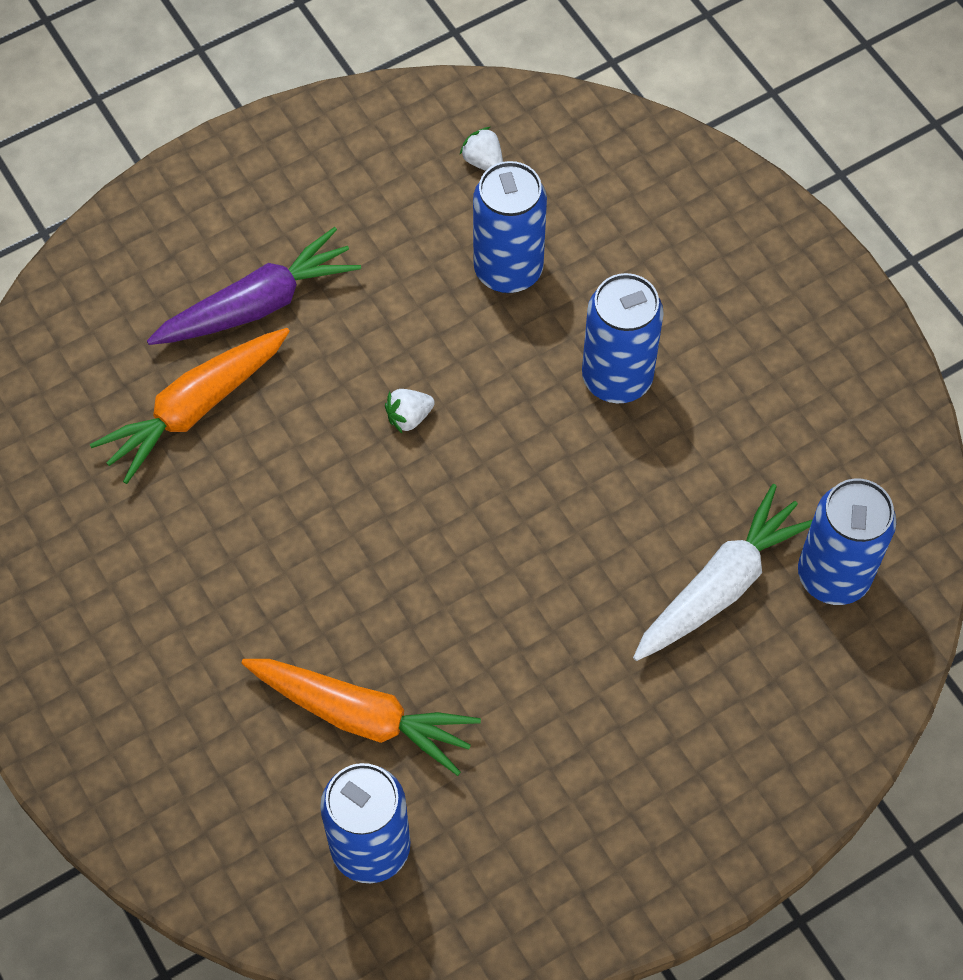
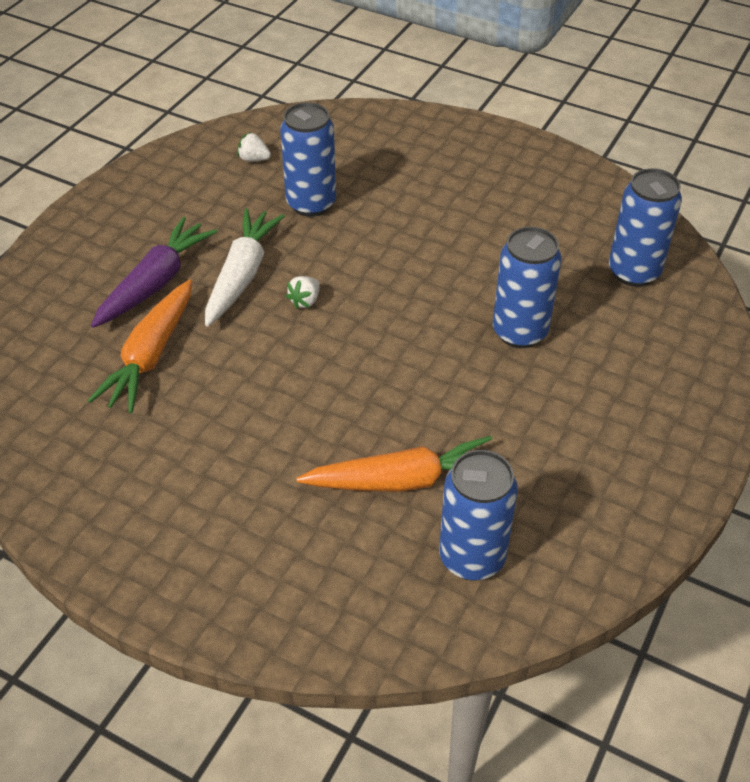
camera: 30 degrees left, 15 degrees down
blue can [582,273,664,403] -> blue can moved to [493,227,561,348]
white carrot [633,484,812,661] -> white carrot moved to [205,208,285,326]

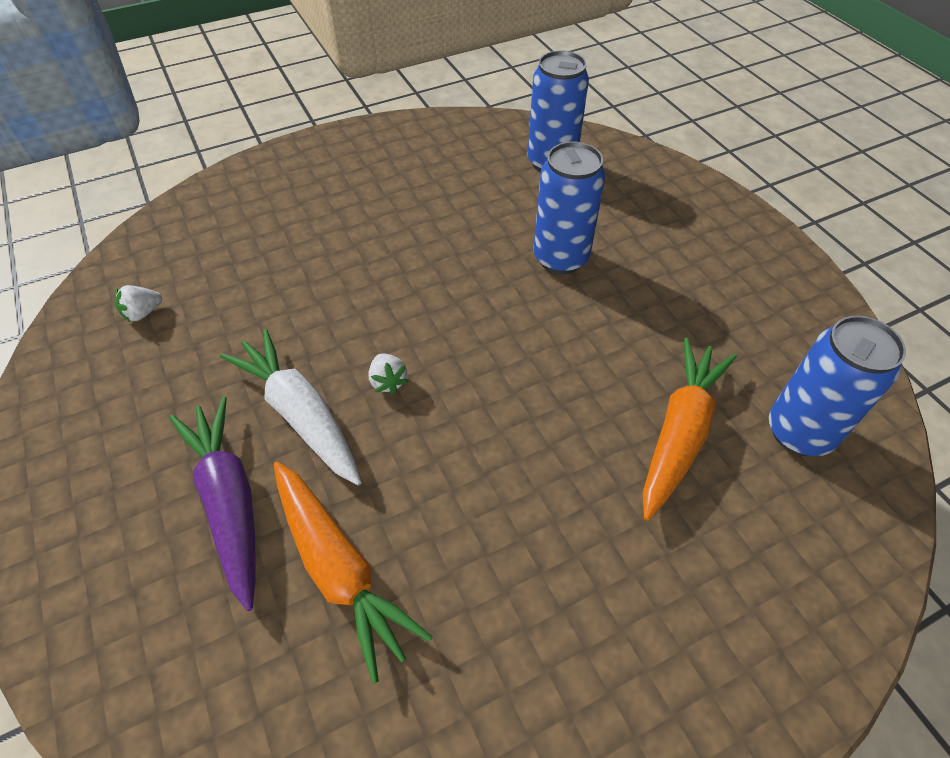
camera: 55 degrees left, 5 degrees up
blue can [280,102,336,217] -> none

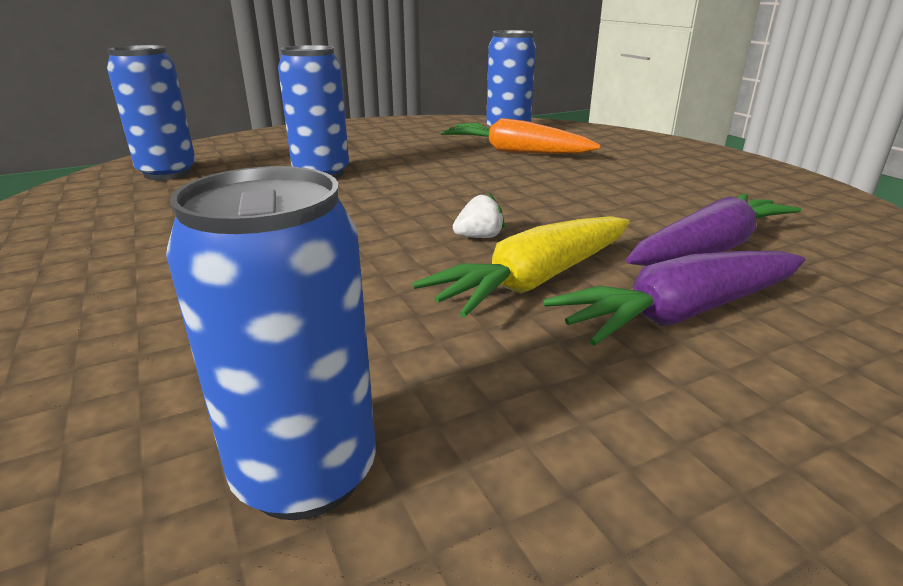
camera: 90 degrees left, 25 degrees down
white strawberry [115,285,162,322] -> blue can [166,166,376,520]
white carrot [220,329,361,485] -> yellow carrot [412,216,630,318]
orange carrot [274,462,432,684] -> purple carrot [626,193,801,266]

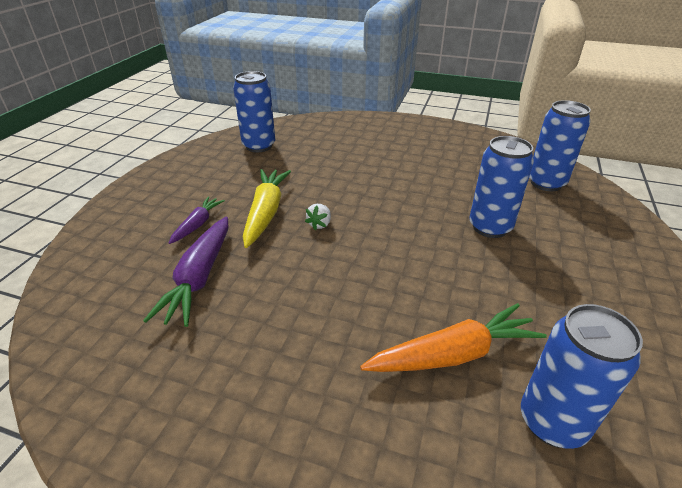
camera: 135 degrees right, 10 degrees up
purple carrot [543,251,805,346] -> purple carrot [169,197,225,244], size x0.58

